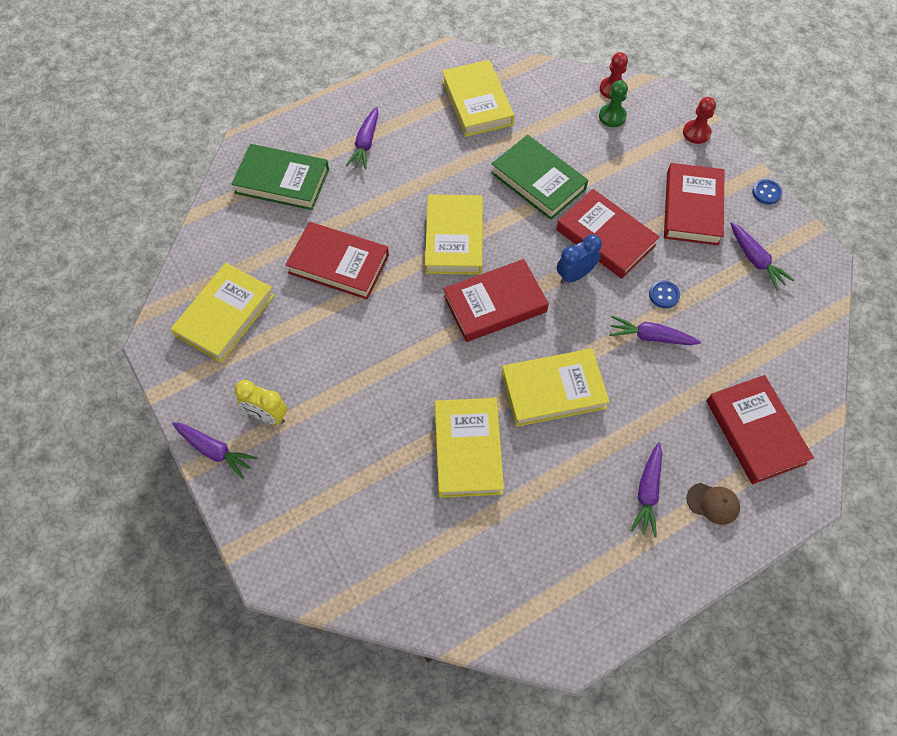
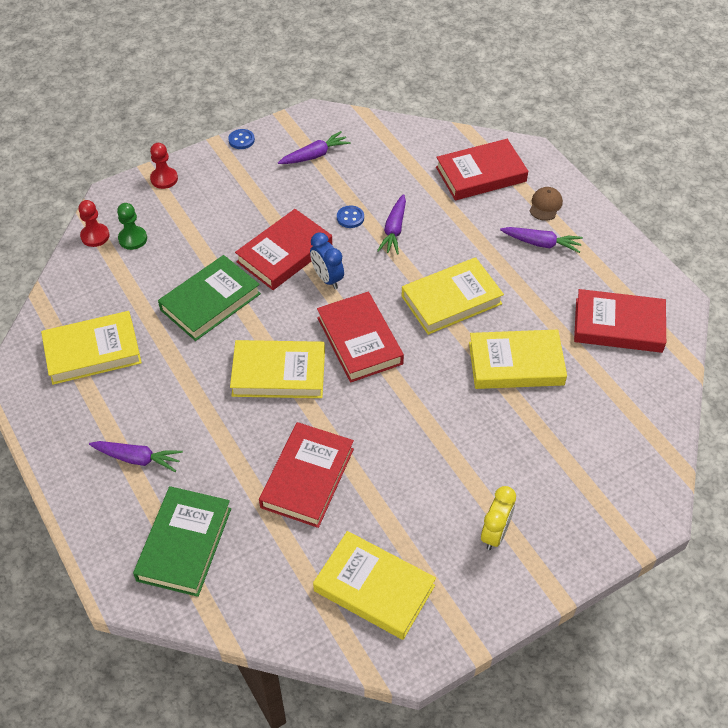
camera: 90 degrees left, 10 degrees down
purple carrot [172,422,257,479] -> none
yellow book [502,349,610,427] -> yellow book turned 75 degrees clockwise [402,257,504,335]
red book [664,163,724,246] -> red book moved to [574,289,666,353]

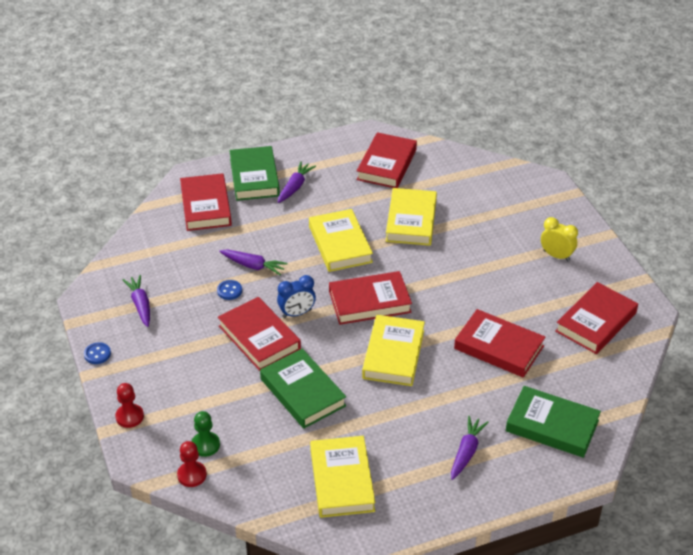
camera: 80 degrees left, 10 degrees down
yellow book [313,531,436,640] -> red book [555,282,638,354]
brown cap [530,187,563,221] -> green book [229,146,280,201]

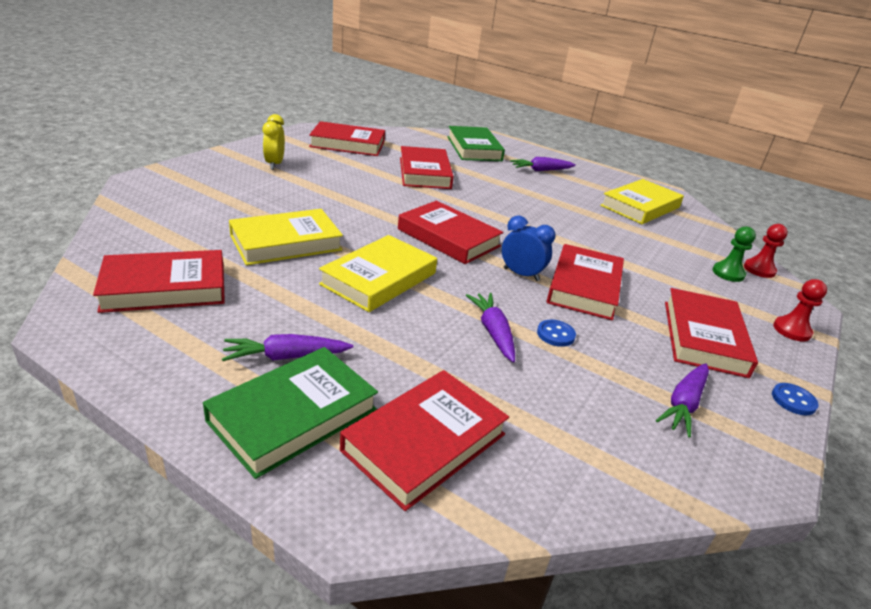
camera: 130 degrees left, 10 degrees down
green book [260,349,347,429] -> none
yellow book [362,315,425,386] -> none
none -> red book [665,288,758,378]

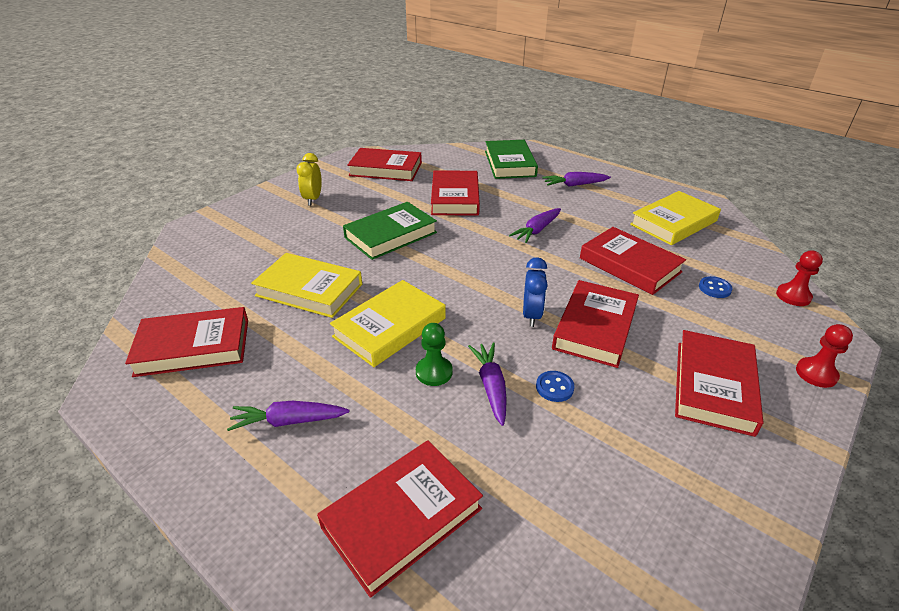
camera: 10 degrees right, 5 degrees up
green book [203,347,378,479] -> green book moved to [343,202,437,260]
yellow book [229,209,343,265] -> yellow book turned 45 degrees clockwise [251,253,362,318]
red book [398,201,504,264] -> red book moved to [580,227,686,295]
blue clock [502,215,556,281] -> blue clock turned 60 degrees clockwise [523,257,548,327]
purple carrot [656,363,709,438] -> purple carrot moved to [509,208,561,243]
green pawn [713,226,756,282] -> green pawn moved to [416,323,453,386]
blue button [772,383,818,415] -> blue button moved to [699,276,733,298]

